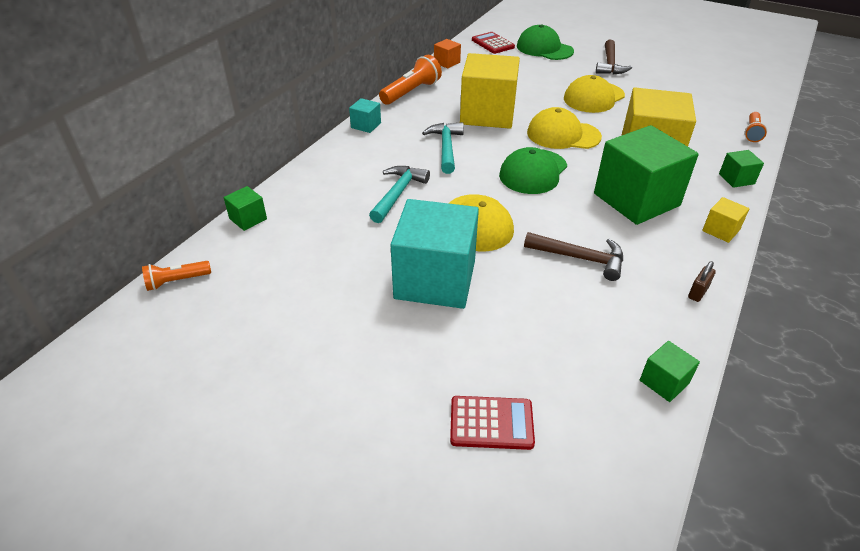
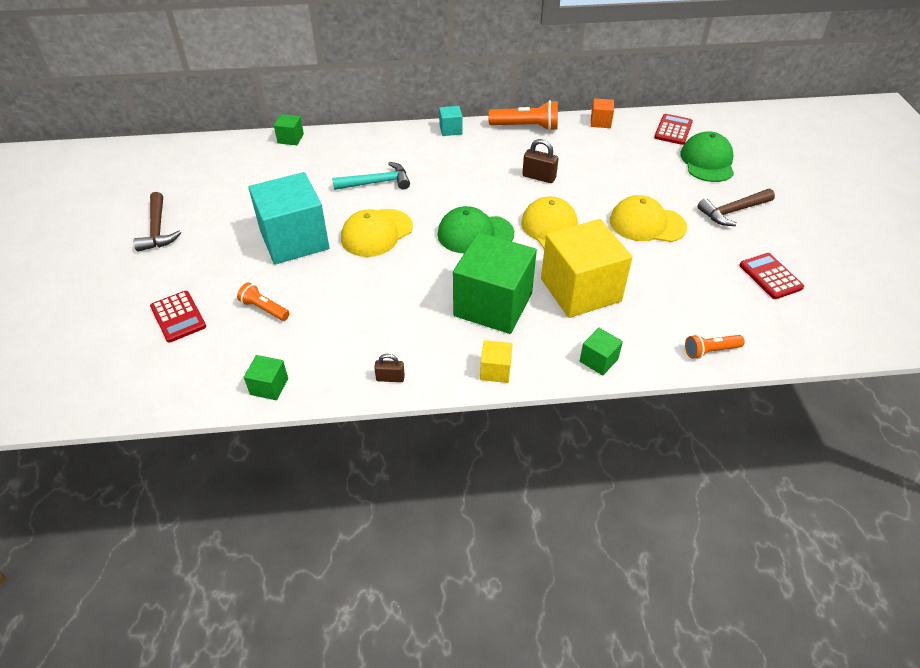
camera: 55 degrees right, 5 degrees up
orange flashlight [142,261,211,291] -> orange flashlight moved to [237,282,290,321]
turquoise hammer [422,122,464,174] -> none
yellow cube [460,53,520,129] -> brown padlock [522,139,559,183]
brown hammer [524,232,623,281] -> brown hammer moved to [133,192,181,252]
none -> red calculator [740,253,804,299]

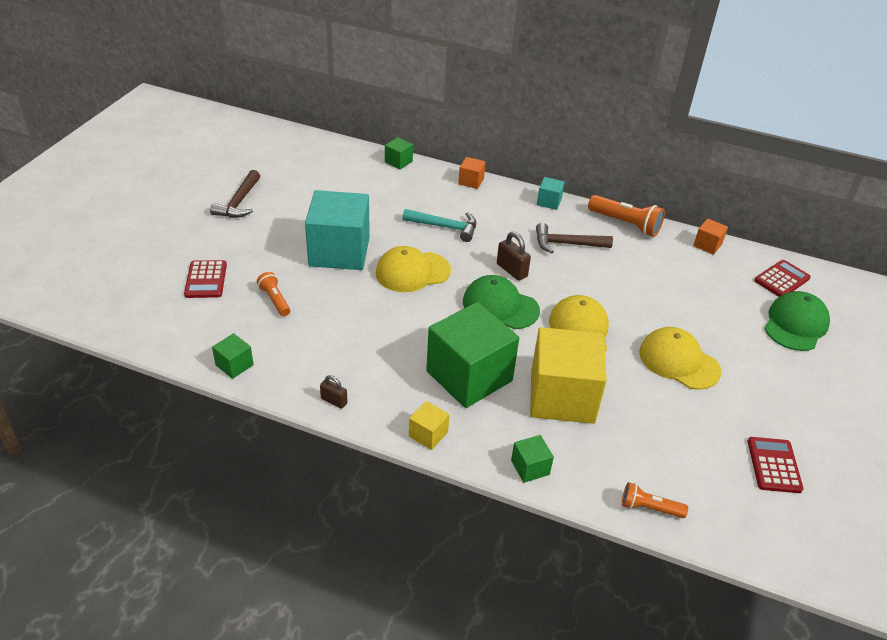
camera: 25 degrees right, 5 degrees down
brown padlock [522,139,559,183] -> brown padlock moved to [497,232,531,281]
brown hammer [697,189,775,226] -> brown hammer moved to [536,223,613,253]
none -> orange cube [458,157,486,189]

